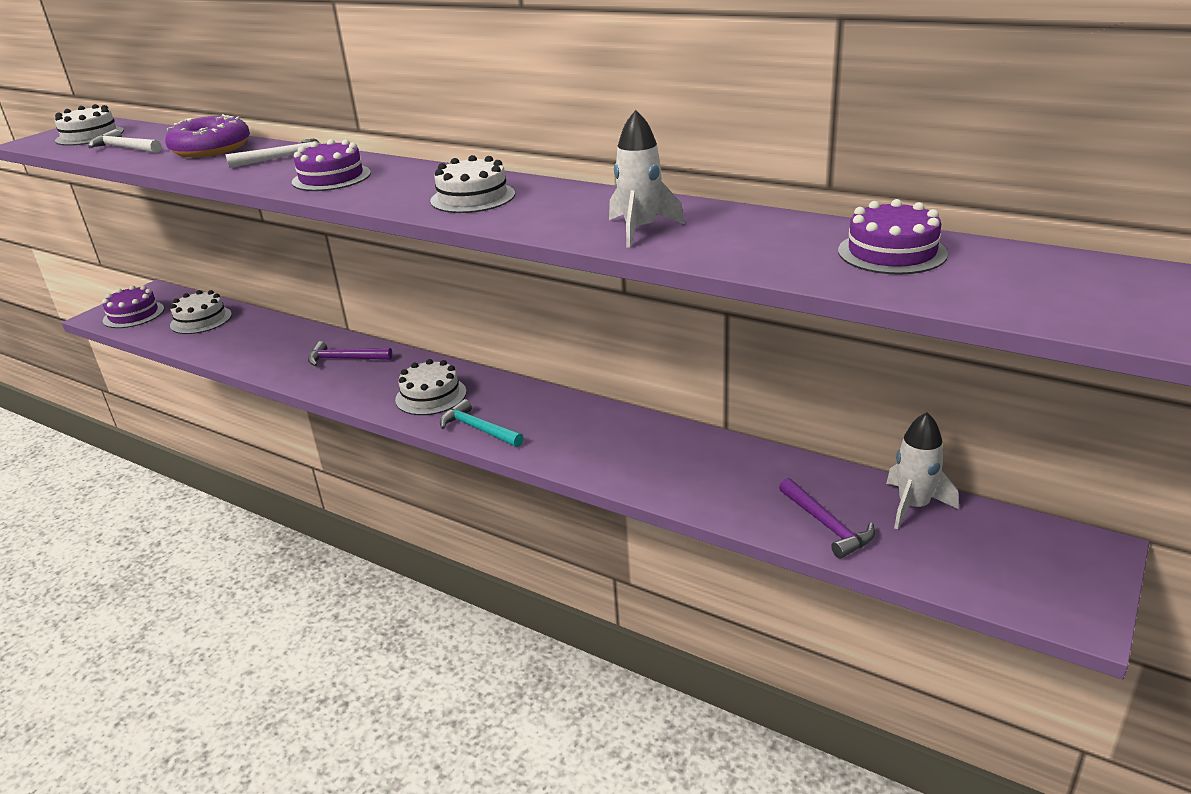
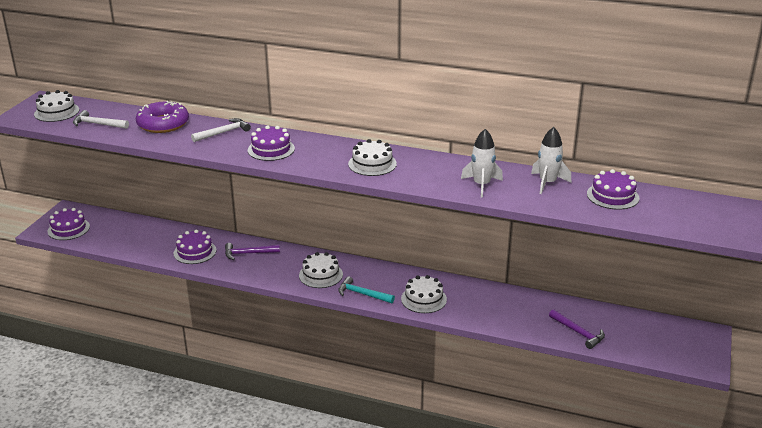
camera: 15 degrees left, 0 degrees up
white cake [170,290,232,334] -> white cake moved to [401,275,447,313]
white rocket [886,412,958,530] -> white rocket moved to [531,127,571,194]
none -> purple cake [174,230,216,264]

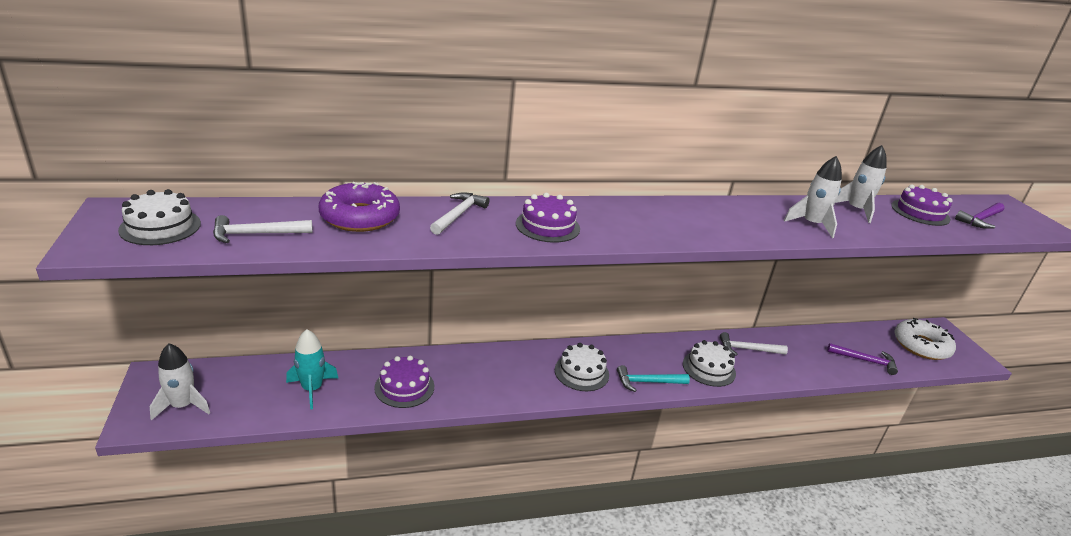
camera: 35 degrees left, 0 degrees up
purple cake [48,208,90,240] -> white rocket [150,343,210,421]
purple hammer [225,243,280,260] -> purple hammer moved to [955,203,1005,229]
white cake [348,139,397,176] -> none
none -> turquoise rocket [286,329,338,409]
none -> white hammer [720,332,788,356]
none -> white donut [894,318,956,360]

